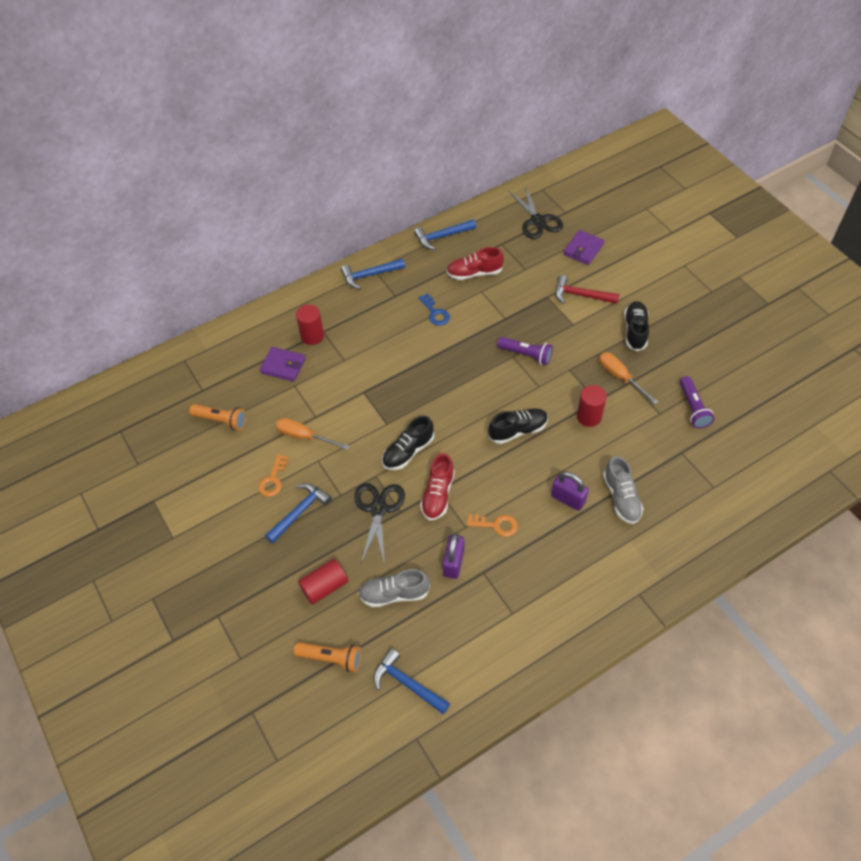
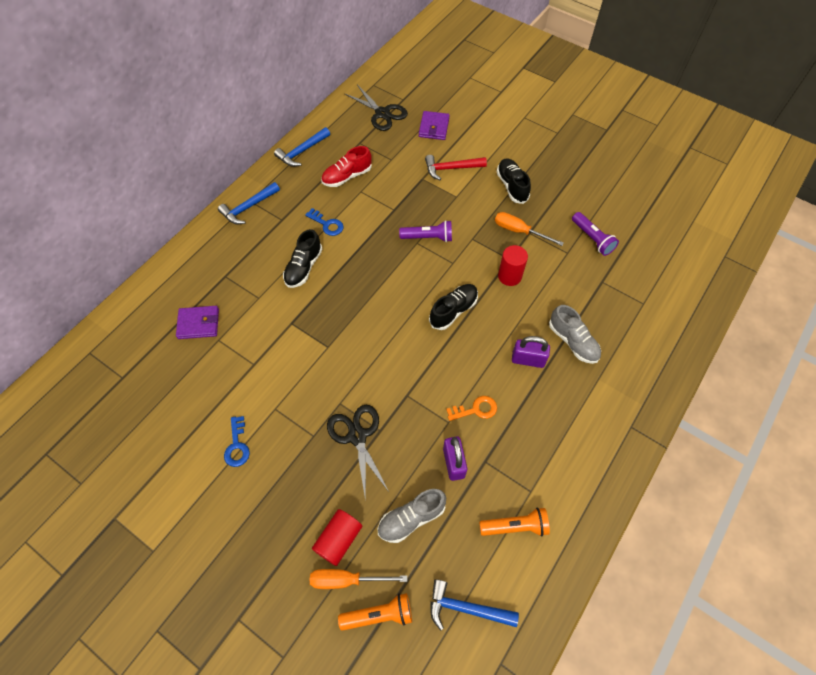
camera: 25 degrees left, 5 degrees up
orange flashlight [189,404,247,430] -> orange flashlight moved to [479,508,550,536]
orange key [258,454,289,497] -> blue key [224,416,250,467]
blue hammer [265,483,332,543] -> none
orange screwdriver [276,418,349,450] -> orange screwdriver moved to [310,569,407,589]
red cylinder [296,305,324,345] -> none
black shoe [382,416,434,470] -> black shoe moved to [283,229,323,288]
red shoe [420,453,455,521] -> none

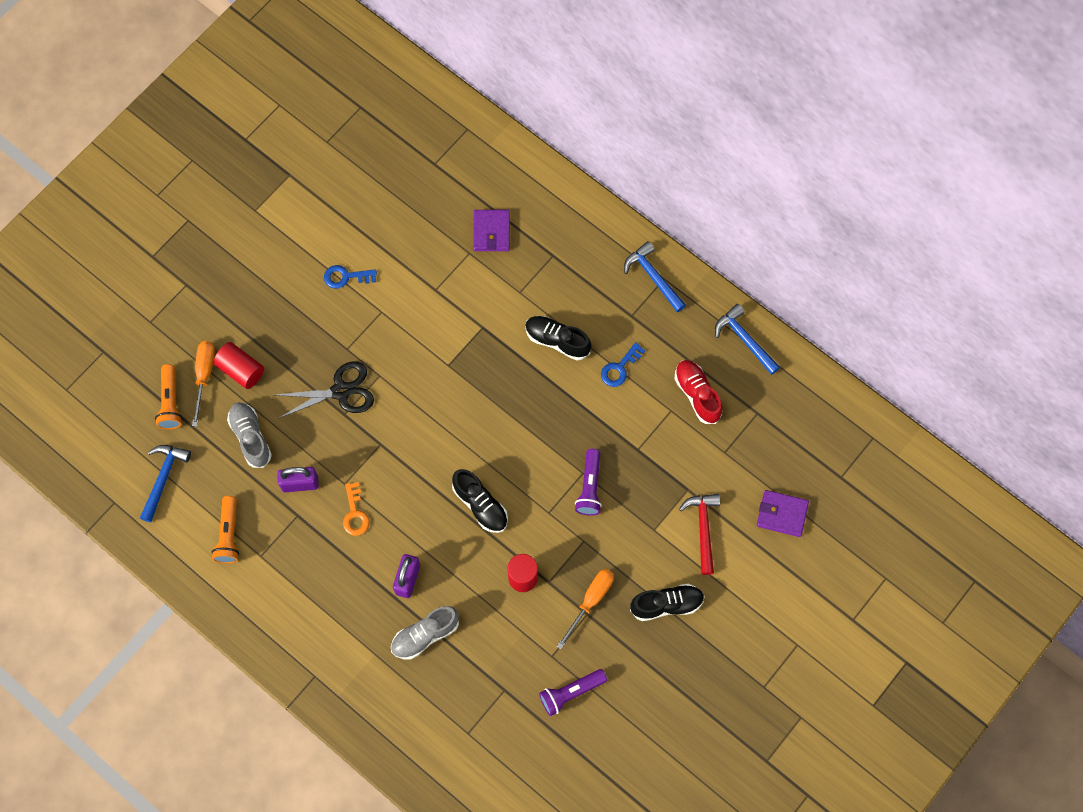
camera: 95 degrees right, 10 degrees up
black scissors [344,85,408,131] -> none

